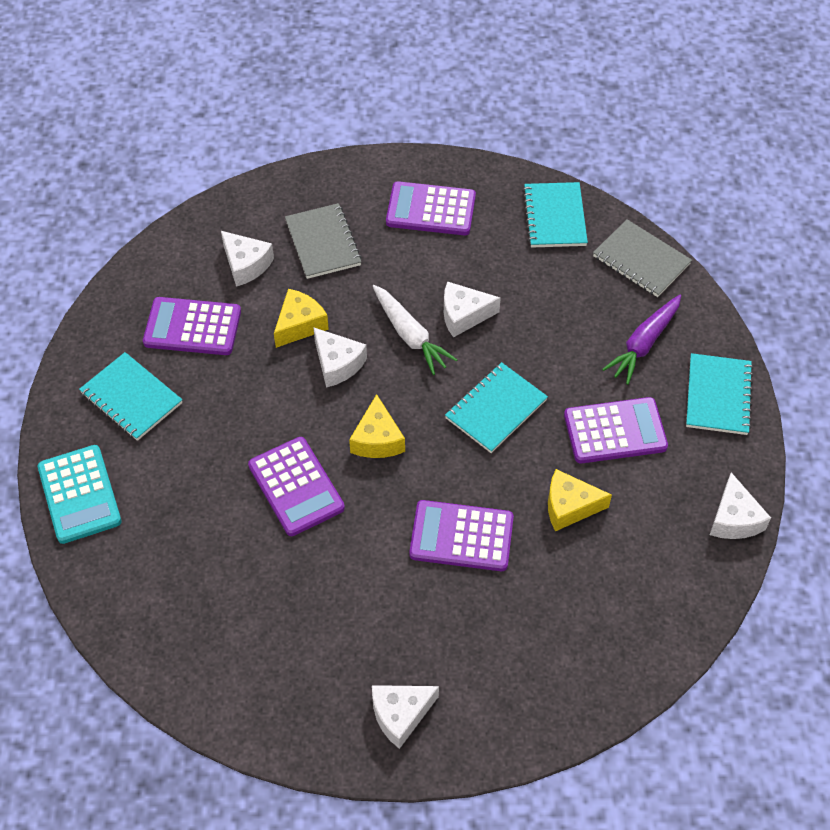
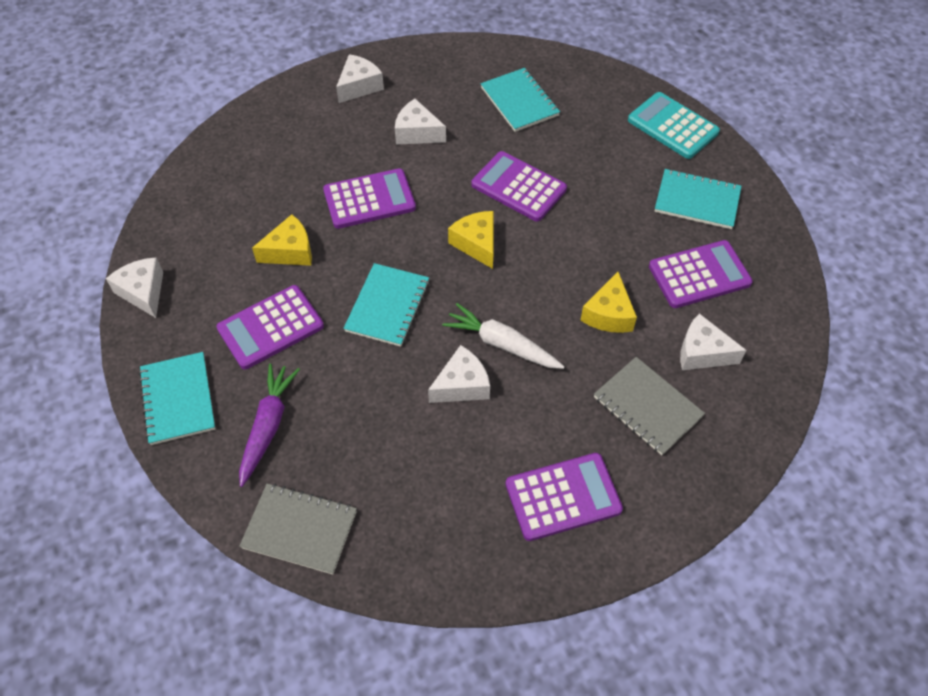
camera: 155 degrees right, 0 degrees up
white cheese [313,327,367,388] -> white cheese moved to [395,99,446,145]
turquoise notebook [523,182,588,248] -> turquoise notebook moved to [481,68,560,132]

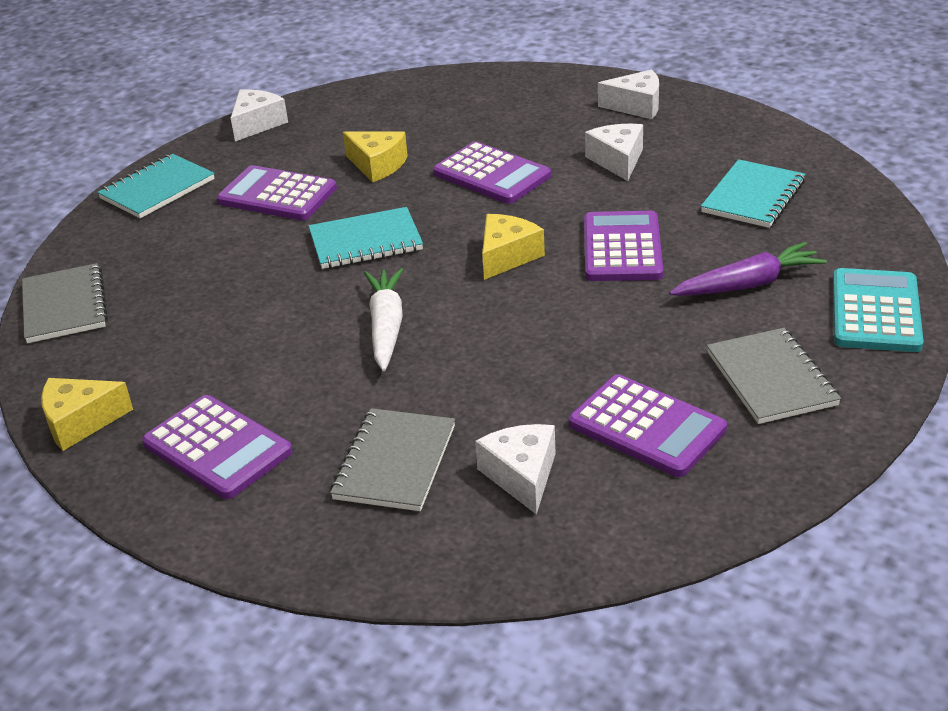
camera: 60 degrees right, 20 degrees down
purple carrot [239,363,300,487] -> purple carrot moved to [669,242,827,296]
white cheese [428,345,490,403] -> none
yellow cheese [580,272,637,333] -> yellow cheese moved to [41,378,133,451]
turquoise notebook [654,169,742,229] -> grey notebook [707,328,841,424]

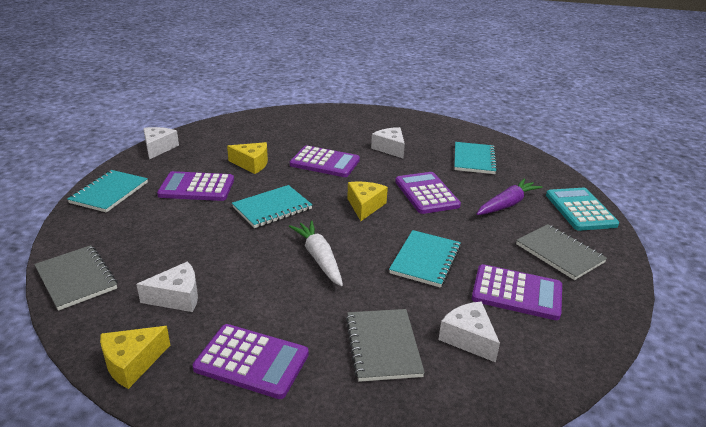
camera: 25 degrees left, 5 degrees down
white cheese [598,69,659,119] -> white cheese moved to [136,261,198,312]
none -> turquoise notebook [389,230,461,288]

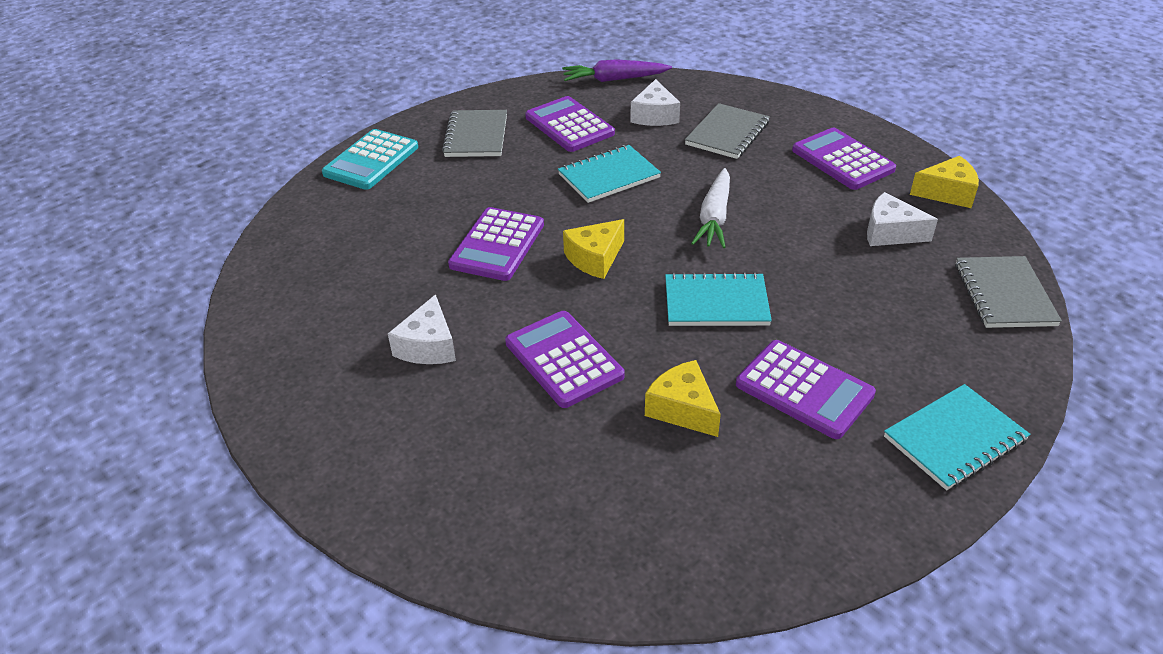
camera: 140 degrees left, 10 degrees up
white cheese [143,127,179,159] -> none
turquoise notebook [454,142,498,174] -> none
purple carrot [477,178,543,215] -> purple carrot moved to [562,59,672,82]

